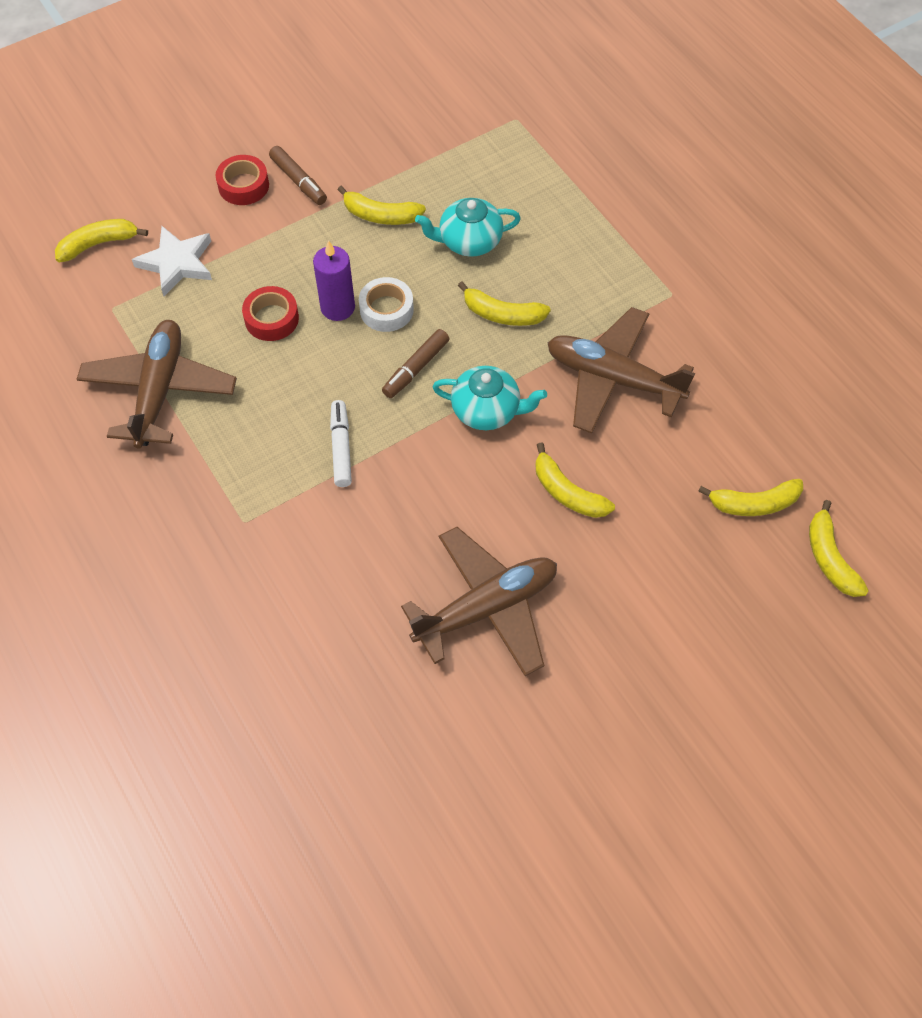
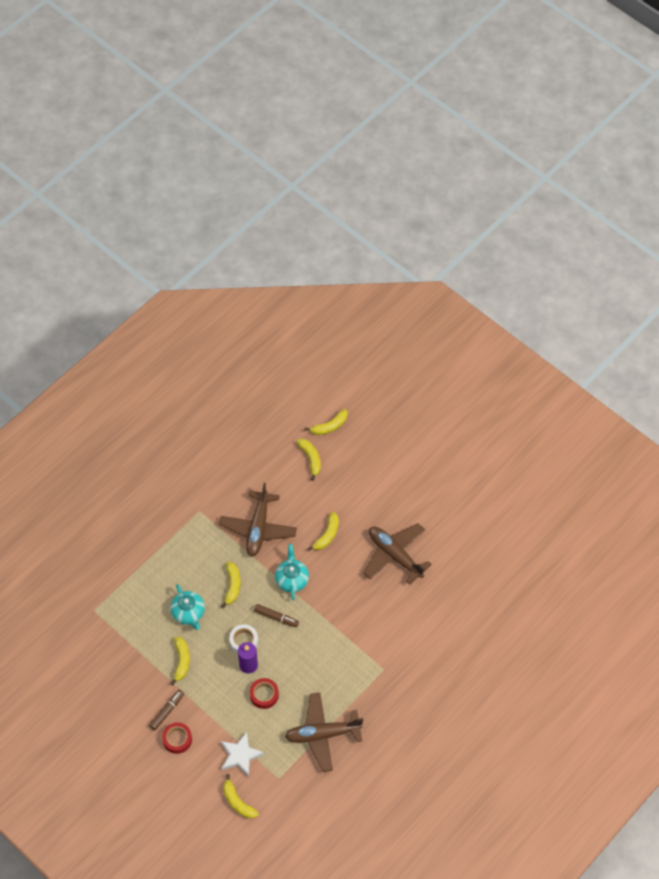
camera: 105 degrees left, 0 degrees up
white marker [330,400,352,487] -> none

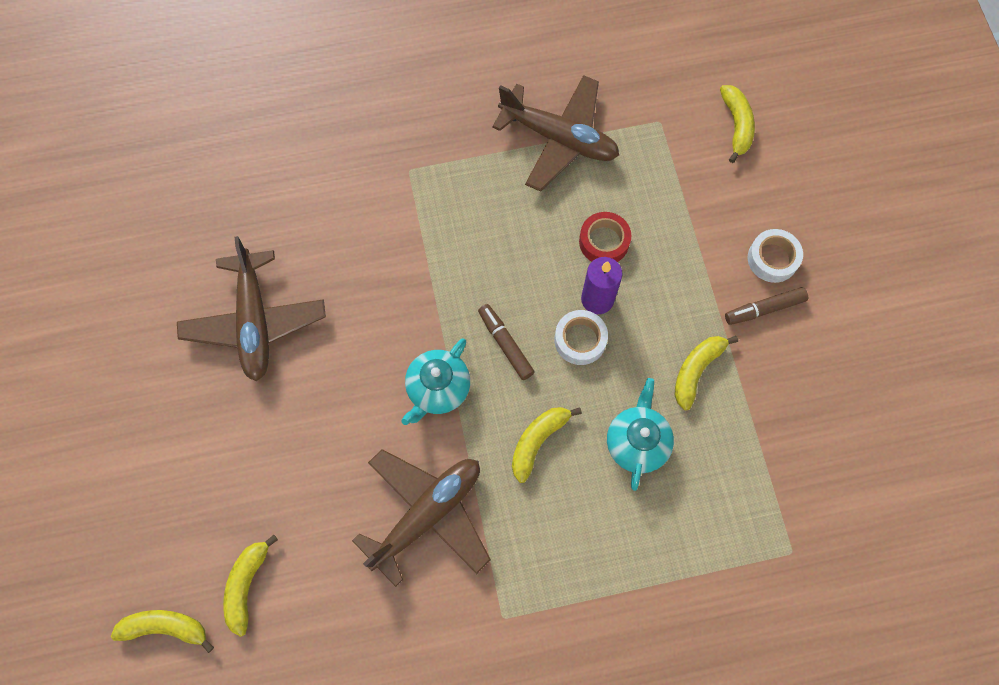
camera: 145 degrees left, 10 degrees up
red tape [162,722,192,754] -> white tape [748,229,803,283]
white star [221,732,264,777] -> none
yellow banana [307,512,339,551] -> none

